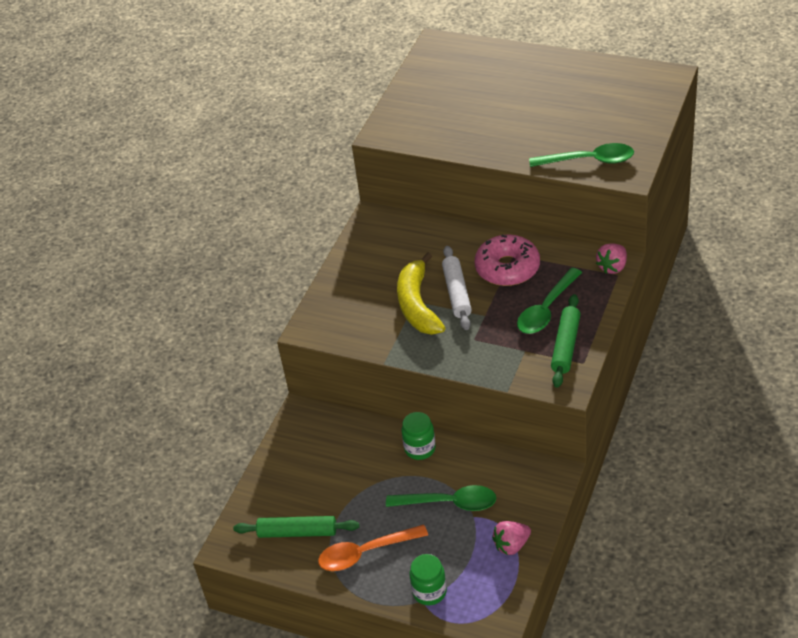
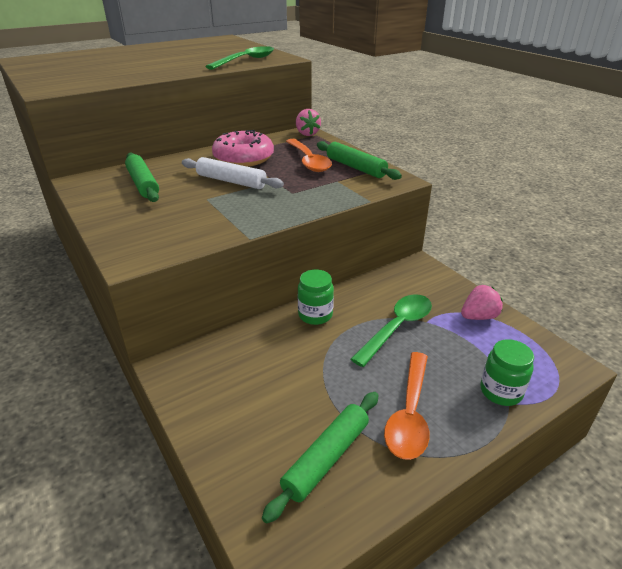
camera: 60 degrees left, 10 degrees down
yellow banana [397,252,446,335] -> none
pink strawberry [492,521,531,555] -> pink strawberry turned 120 degrees counterclockwise [461,285,503,320]
green spoon [517,268,582,334] -> orange spoon [286,139,332,172]
none -> green rolling pin [125,153,159,202]

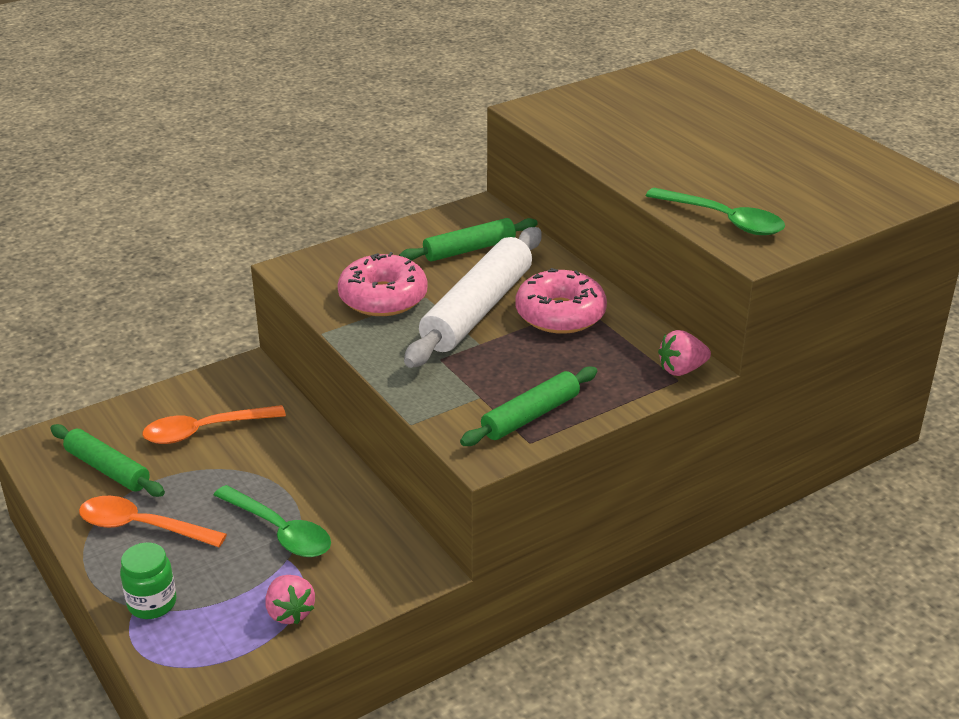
camera: 90 degrees right, 0 degrees up
white rolling pin [182,157,284,189] -> white rolling pin [404,227,542,368], size x1.67
orange spoon [286,139,332,172] -> orange spoon moved to [142,405,286,444]
green jar [298,269,334,325] -> none
none -> pink donut [338,252,427,316]

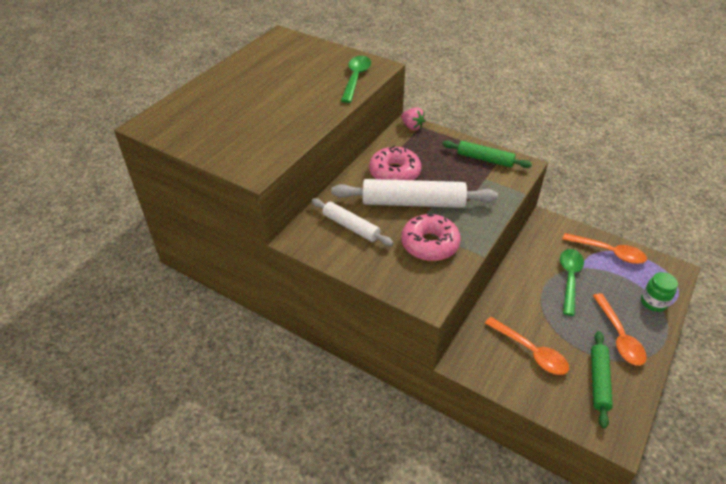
camera: 115 degrees left, 10 degrees up
pink strawberry [265,575,315,624] -> orange spoon [562,233,647,264]
green rolling pin [399,218,538,262] -> white rolling pin [311,198,393,246]

